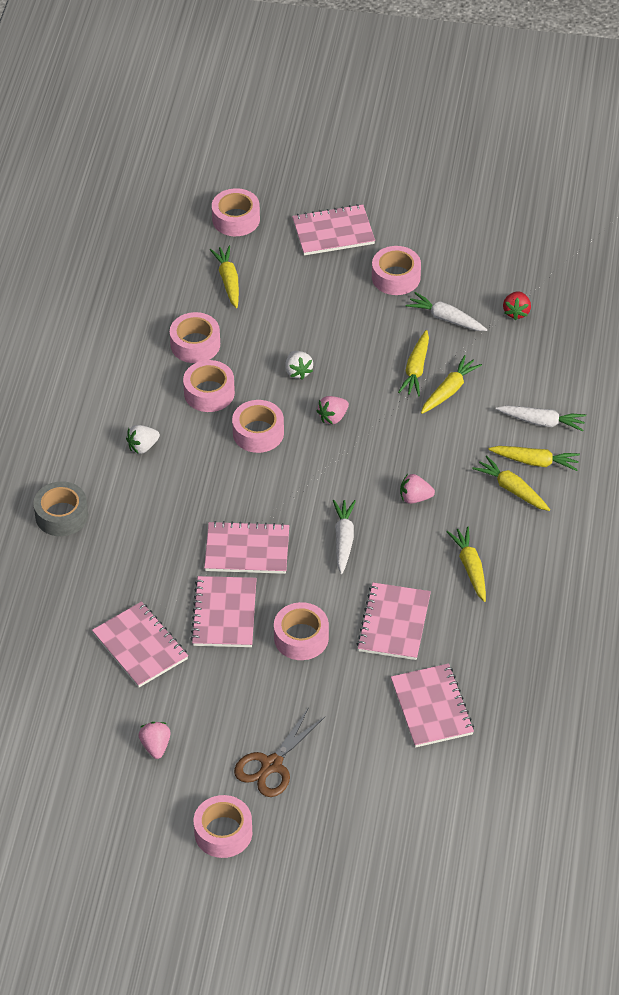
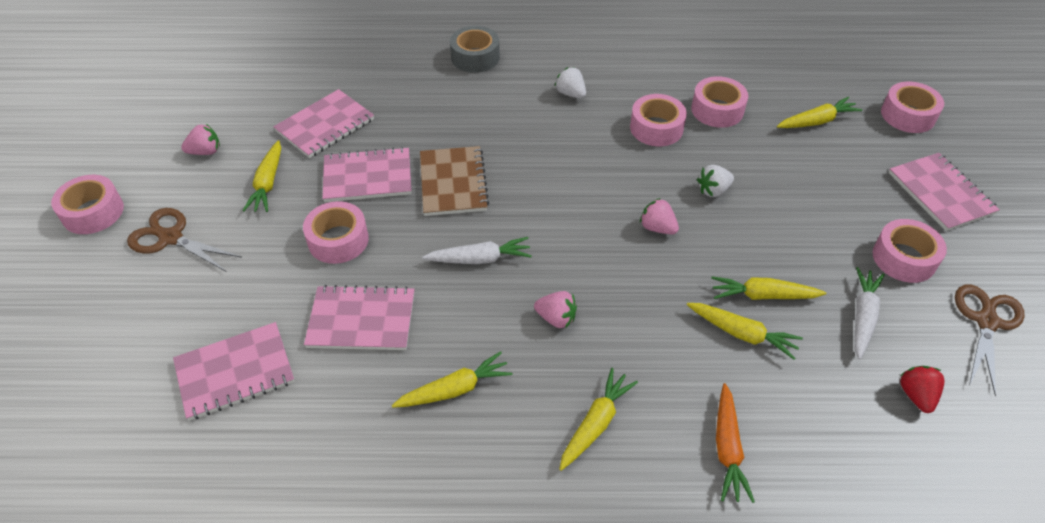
camera: 80 degrees right, 0 degrees up
pink notebook [204,521,289,574] -> brown notebook [420,146,489,216]
pink tape [232,400,284,453] -> none
pink strawberry [400,474,435,504] -> pink strawberry turned 120 degrees clockwise [534,291,577,328]
yellow carrot [488,446,580,471] -> yellow carrot moved to [242,140,281,212]
white carrot [496,405,586,431] -> orange carrot [716,383,755,503]
red strawberry [503,291,531,320] -> red strawberry turned 90 degrees clockwise [900,366,944,413]
none -> brown scissors [955,284,1025,396]

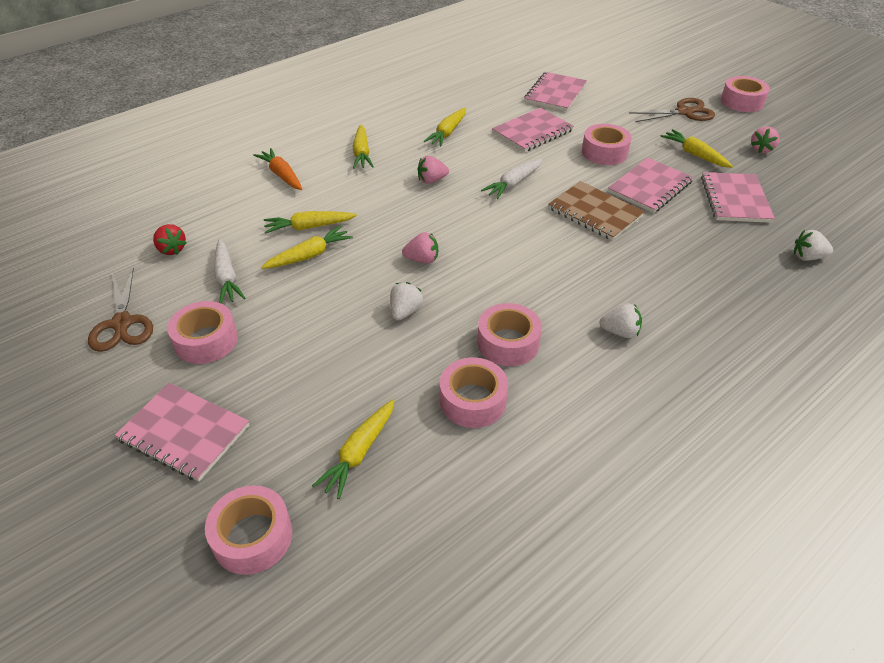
camera: 140 degrees right, 5 degrees down
grey tape [450,26,500,73] -> none
none -> white strawberry [794,230,833,261]

